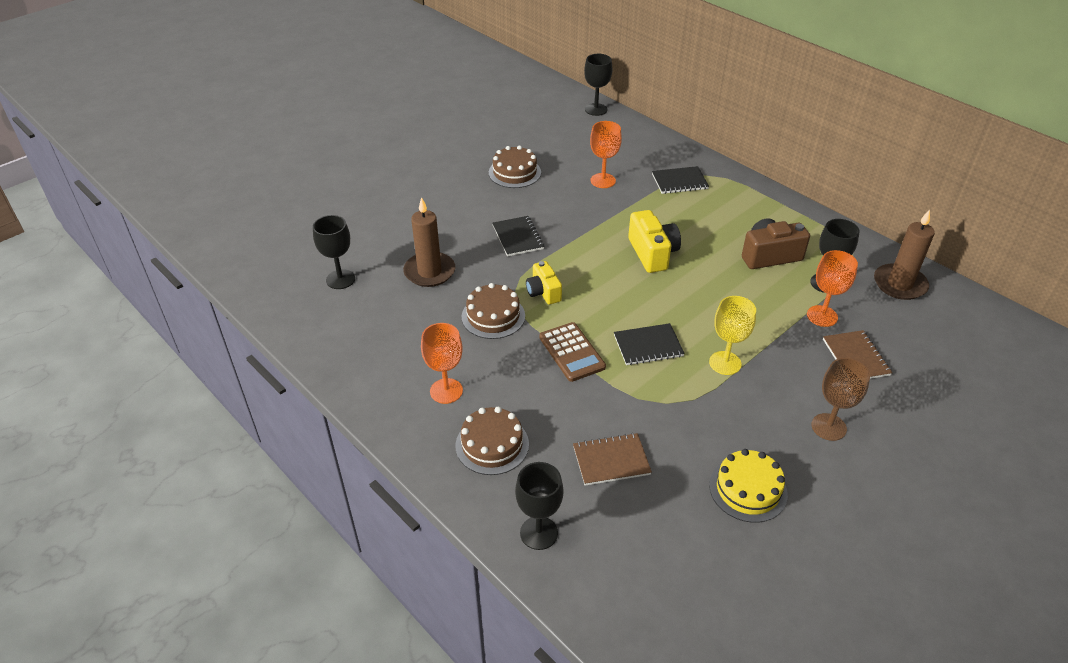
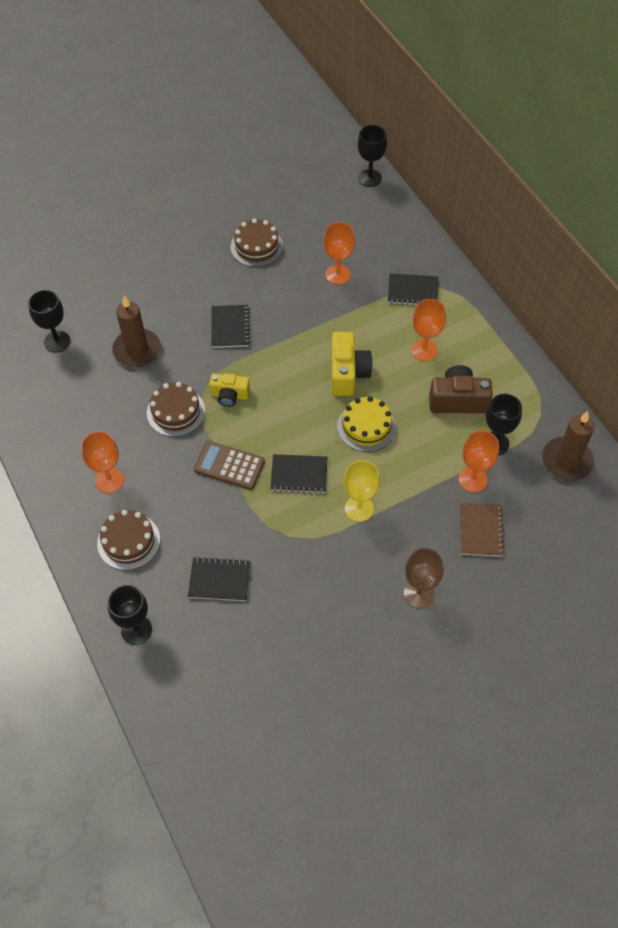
camera: 15 degrees right, 15 degrees up
yellow camera [526,261,562,305] -> yellow camera turned 75 degrees counterclockwise [209,373,250,407]
brown calculator [539,322,606,382] -> brown calculator turned 120 degrees clockwise [194,441,265,490]
brown notebook [573,433,652,486] -> black notebook [188,557,251,601]
yellow cake [709,449,788,523] -> yellow cake moved to [337,396,396,452]
none -> orange goblet [411,299,446,361]

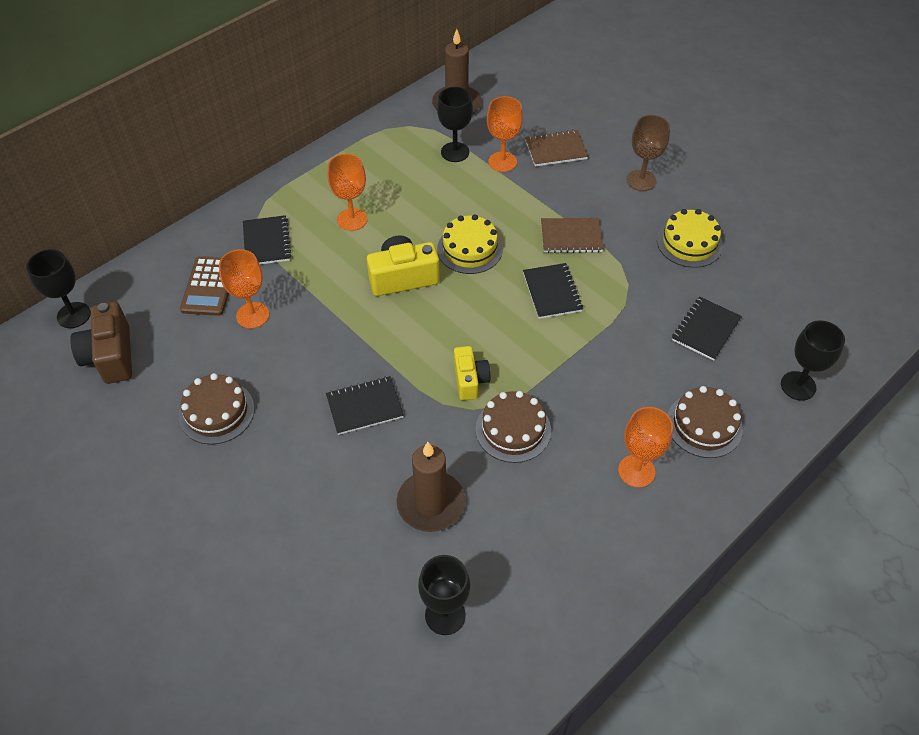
camera: 105 degrees left, 5 degrees down
black notebook [188,557,251,601] -> black notebook turned 45 degrees clockwise [672,297,742,361]
brown calculator [194,441,265,490] -> brown calculator moved to [180,256,229,316]
yellow goblet [343,460,380,522] -> brown notebook [541,218,604,253]
brown camera [429,365,493,413] -> brown camera moved to [70,302,132,384]
none -> yellow cake [657,209,723,268]

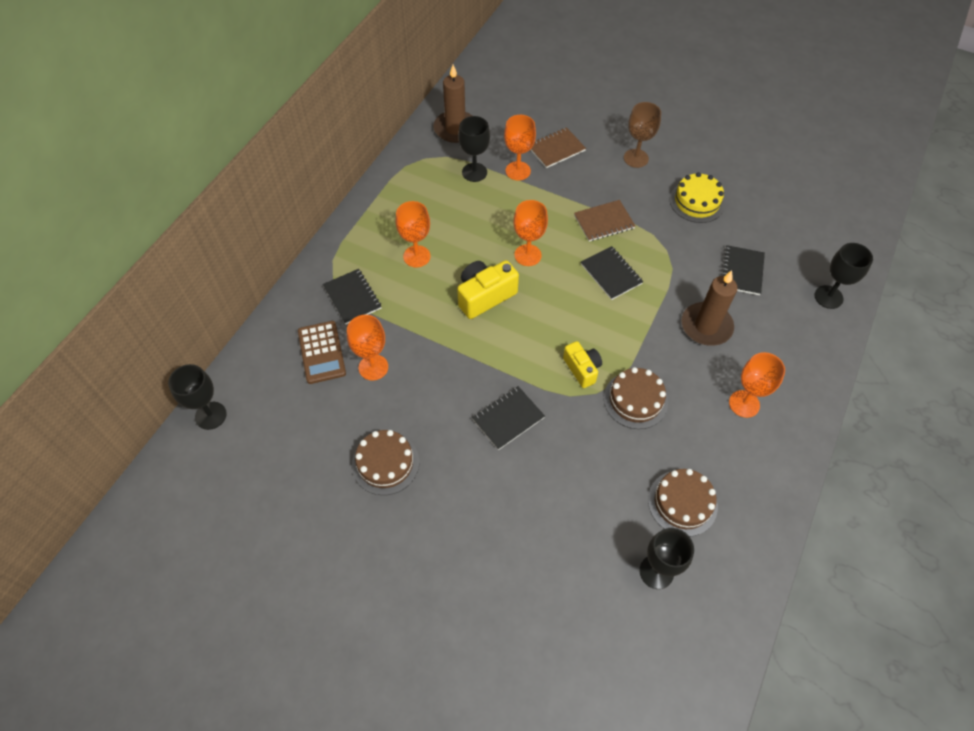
camera: 20 degrees left, 5 degrees up
brown camera [70,302,132,384] -> none
brown candle [397,442,465,532] -> brown candle moved to [681,270,738,346]
yellow cake [437,215,503,274] -> orange goblet [513,200,548,266]
brown cake [667,386,743,458] -> brown cake moved to [648,469,718,537]

